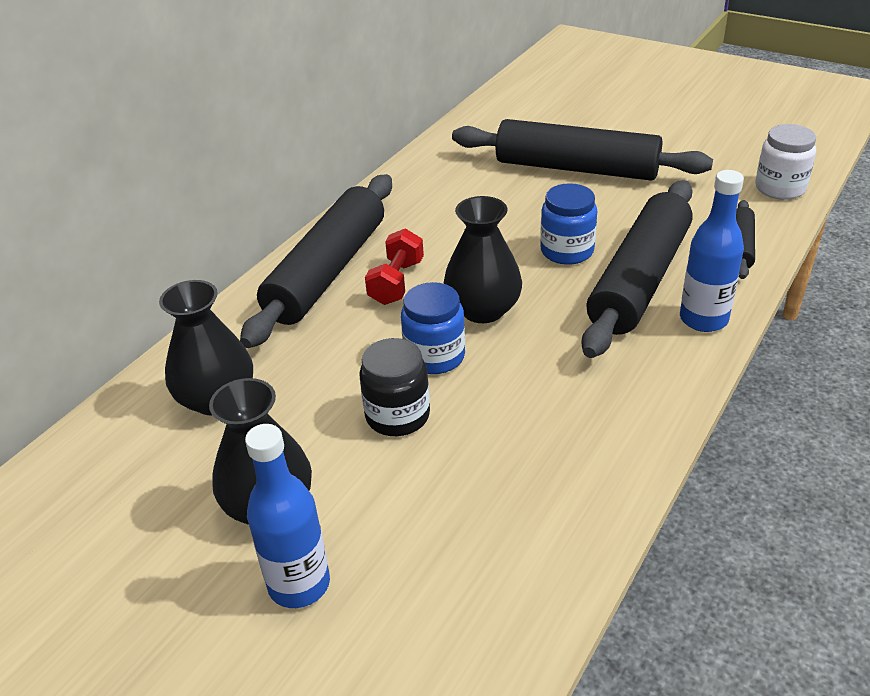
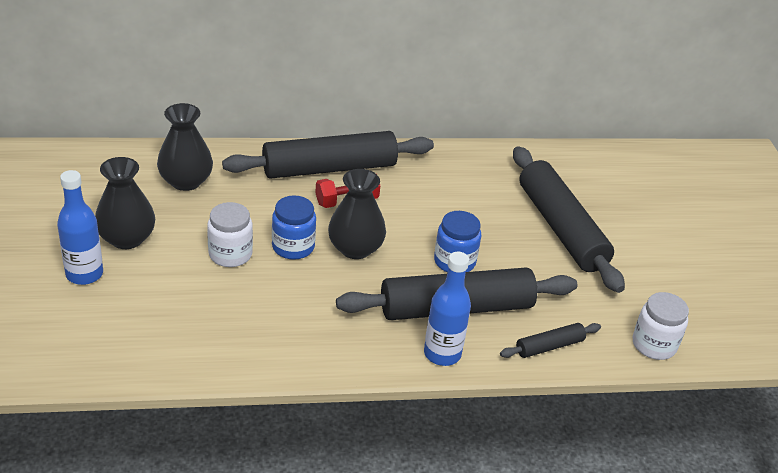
camera: 45 degrees right, 0 degrees up
black jar [359,338,430,436] -> white jar [207,202,253,267]

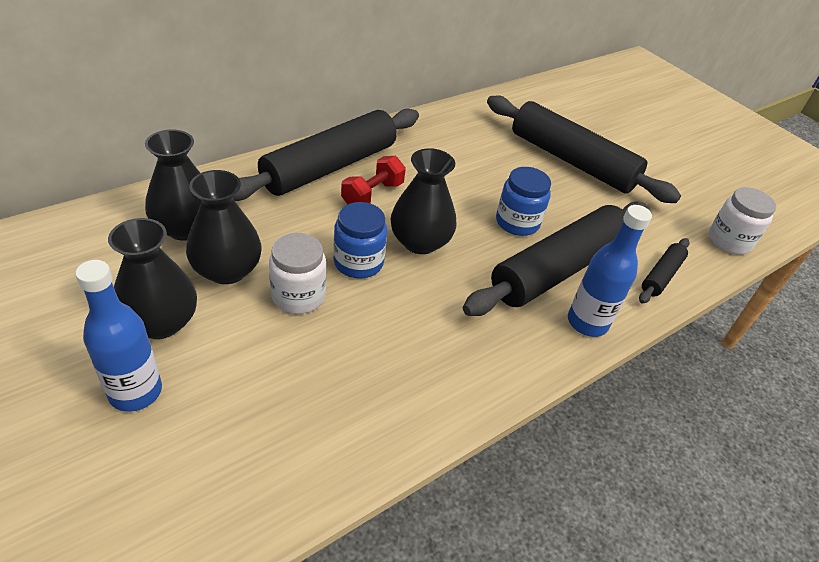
camera: 30 degrees left, 5 degrees up
none -> black vase [186,170,262,284]

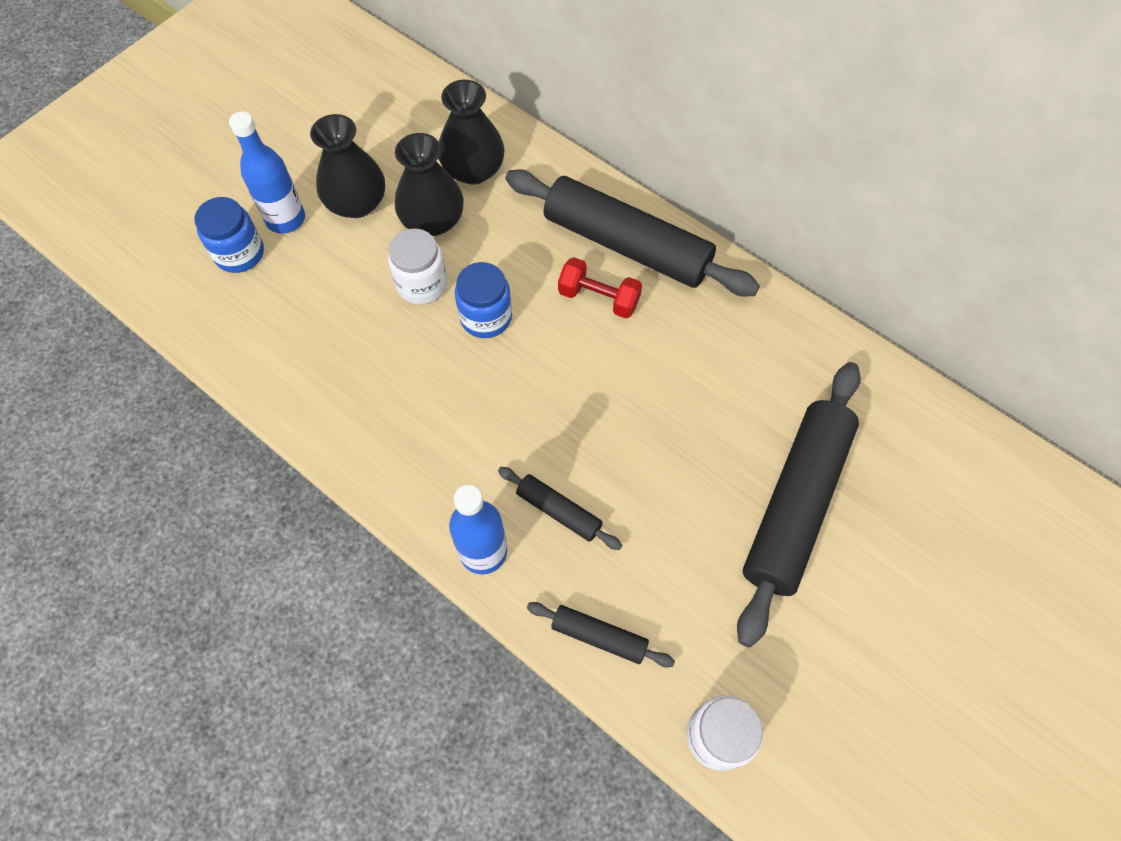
camera: 80 degrees right, 20 degrees up
black vase [391,148,456,254] -> none
black rolling pin [463,201,648,316] -> black rolling pin [498,467,622,550], size x0.46
blue jar [496,167,551,236] -> blue jar moved to [195,197,264,273]

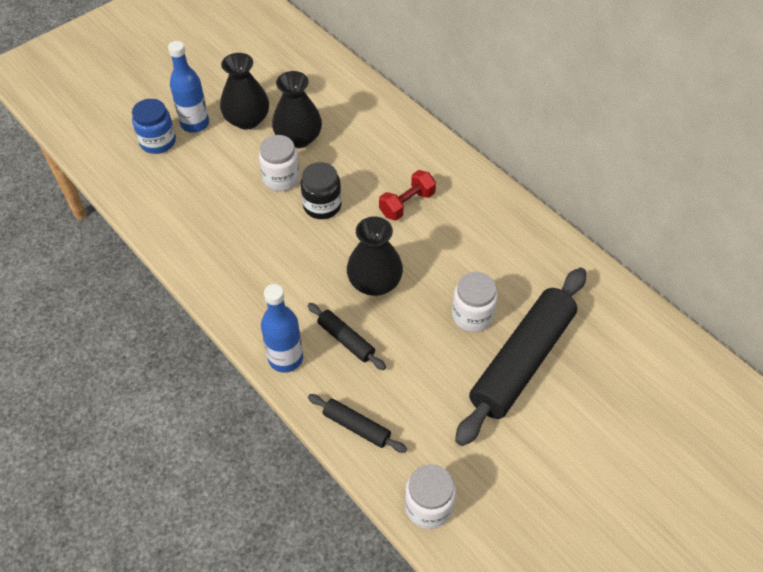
camera: 10 degrees right, 10 degrees down
black vase [439,80,505,185] -> black vase moved to [347,217,403,296]
blue jar [455,262,512,338] -> black jar [300,162,342,219]
black rolling pin [505,169,760,296] -> none
red dumbbell [558,257,642,318] -> red dumbbell turned 75 degrees counterclockwise [379,170,436,221]
none -> white jar [452,272,498,332]

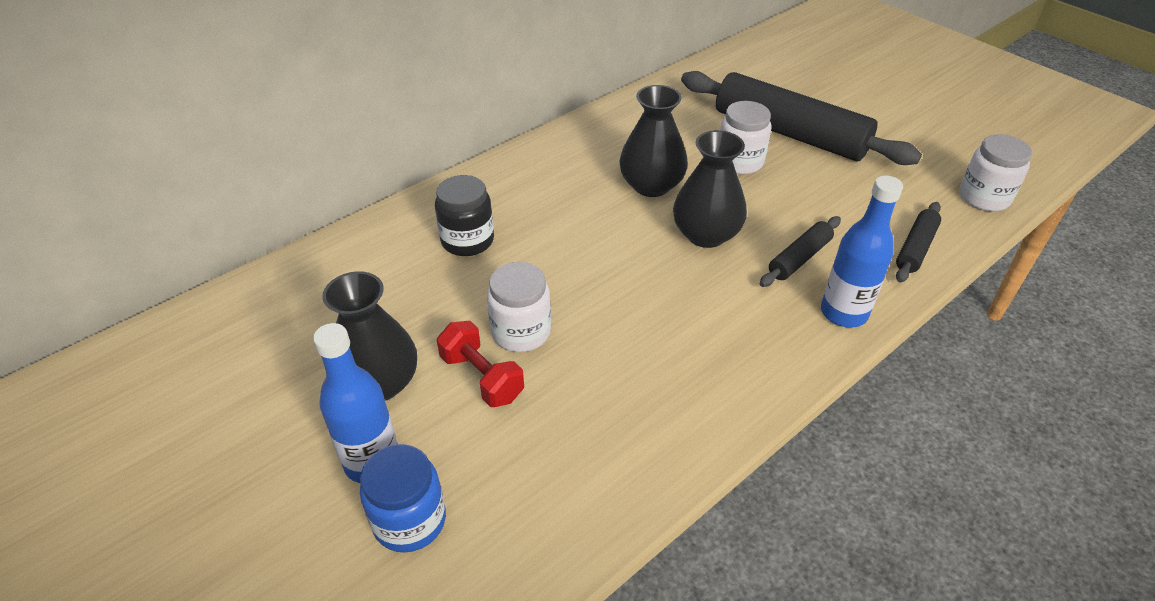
camera: 90 degrees left, 10 degrees down
black vase [272,71,322,148] -> black vase moved to [619,85,688,197]
black jar [300,162,342,219] -> black jar moved to [435,175,494,256]
red dumbbell [379,170,436,221] -> red dumbbell moved to [437,321,524,407]

